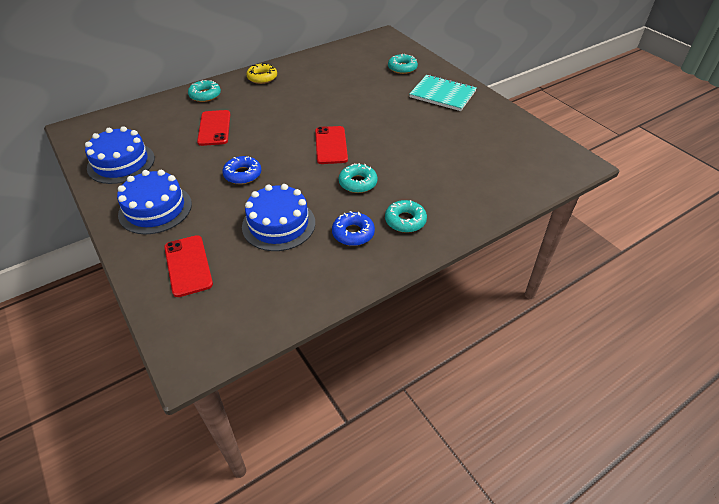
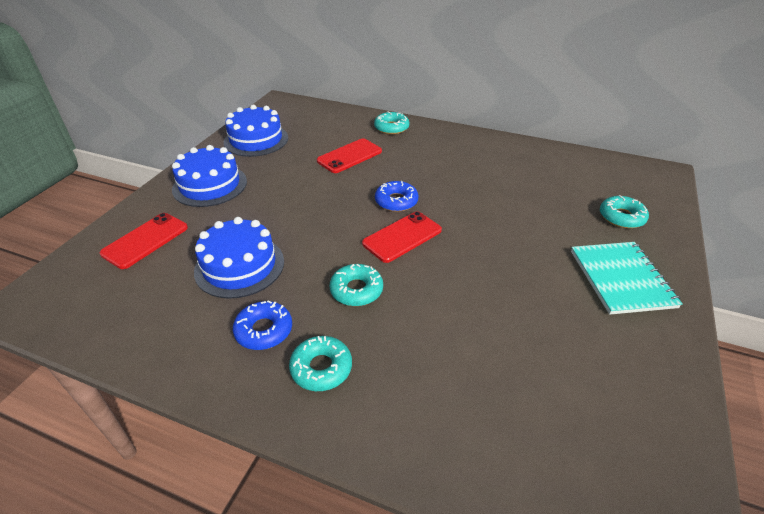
camera: 55 degrees right, 5 degrees down
blue donut [222,156,261,184] -> blue donut moved to [375,181,419,212]
yellow donut [246,63,277,84] -> none

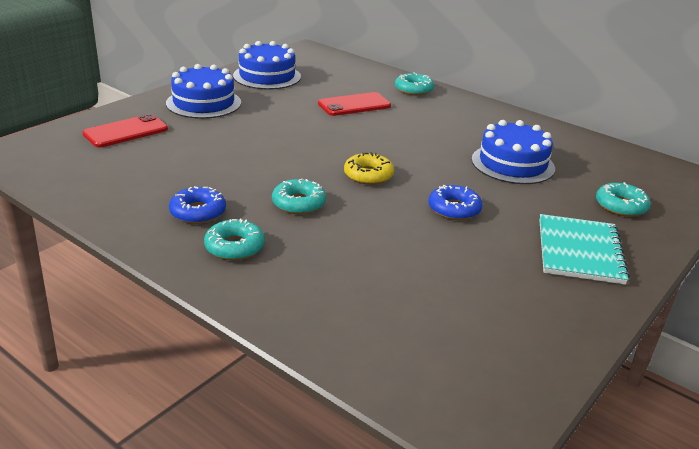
camera: 15 degrees right, 10 degrees down
blue cake [194,217,284,299] -> blue cake moved to [472,120,555,184]
red phone [362,211,442,263] -> yellow donut [344,152,394,185]
blue donut [375,181,419,212] -> blue donut moved to [428,185,483,220]

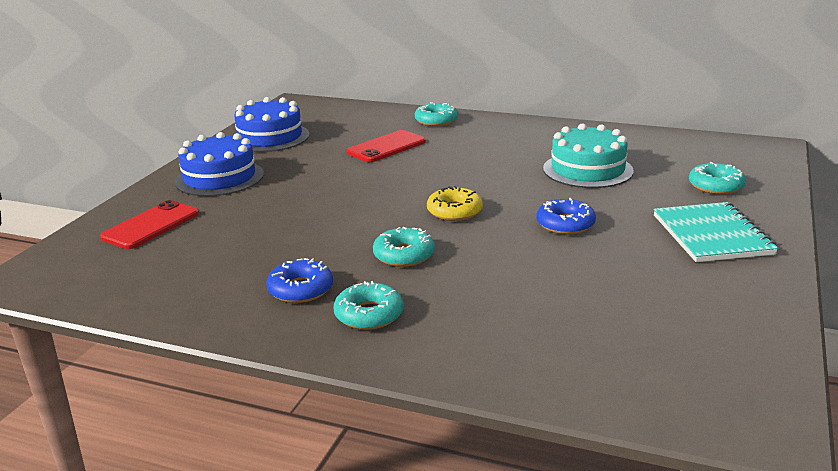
camera: 15 degrees left, 5 degrees down
blue cake [472,120,555,184] -> turquoise cake [543,123,634,188]

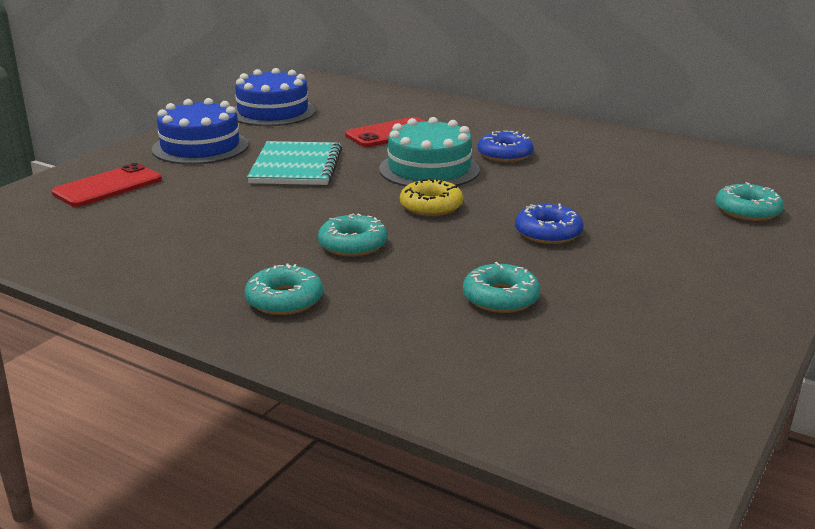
camera: 10 degrees right, 0 degrees up
blue donut [266,258,333,303] -> blue donut moved to [477,131,534,162]
turquoise donut [415,102,458,126] -> turquoise donut moved to [463,262,540,313]
turquoise cake [543,123,634,188] -> turquoise cake moved to [379,117,480,187]
turquoise notebook [653,202,778,262] -> turquoise notebook moved to [247,141,342,185]

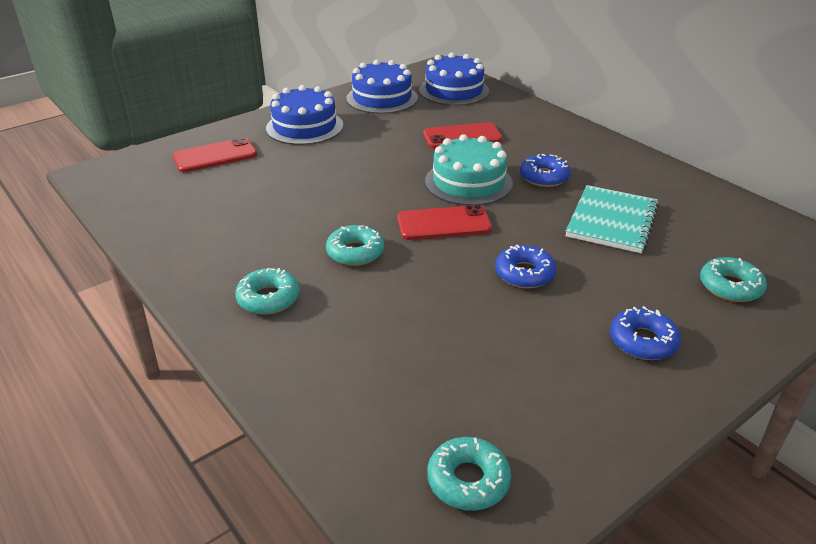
camera: 20 degrees right, 10 degrees up
turquoise notebook [247,141,342,185] -> turquoise notebook moved to [566,185,659,253]
yellow donut [400,178,463,216] -> red phone [397,205,492,240]
turquoise donut [463,262,540,313] -> turquoise donut moved to [427,437,511,511]
none -> blue cake [419,53,489,106]
none -> blue donut [610,306,681,360]

